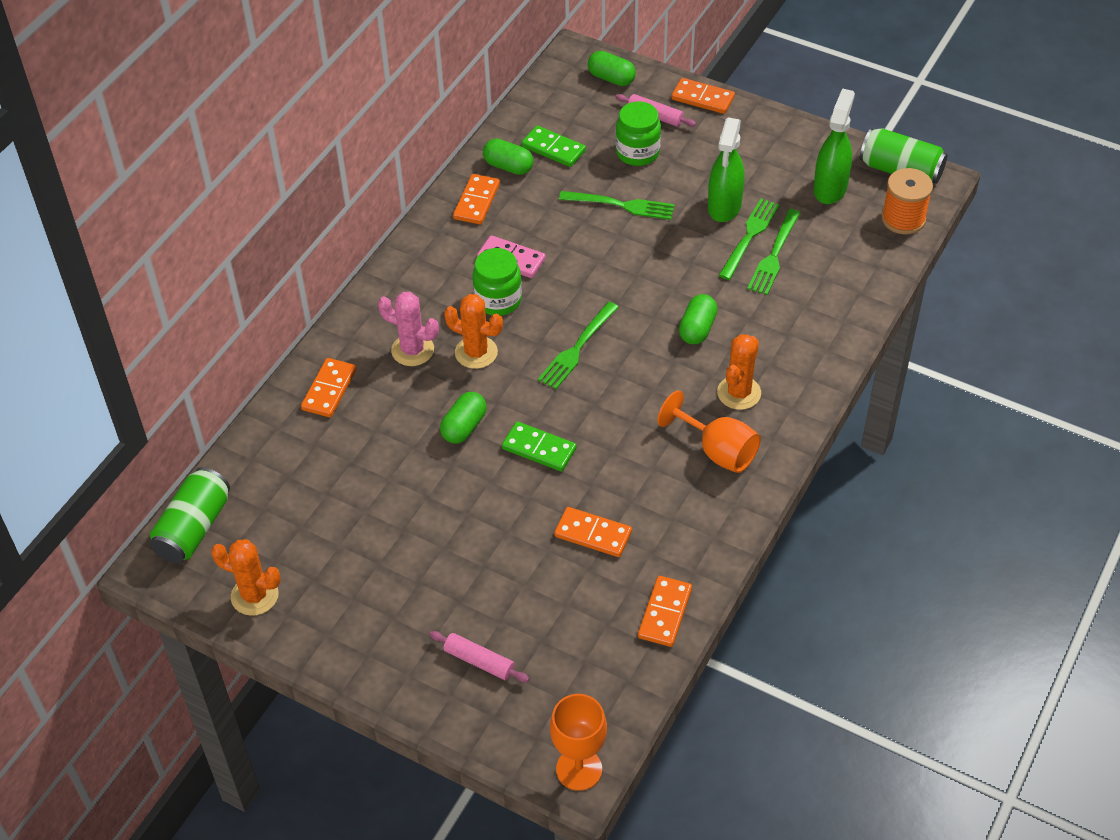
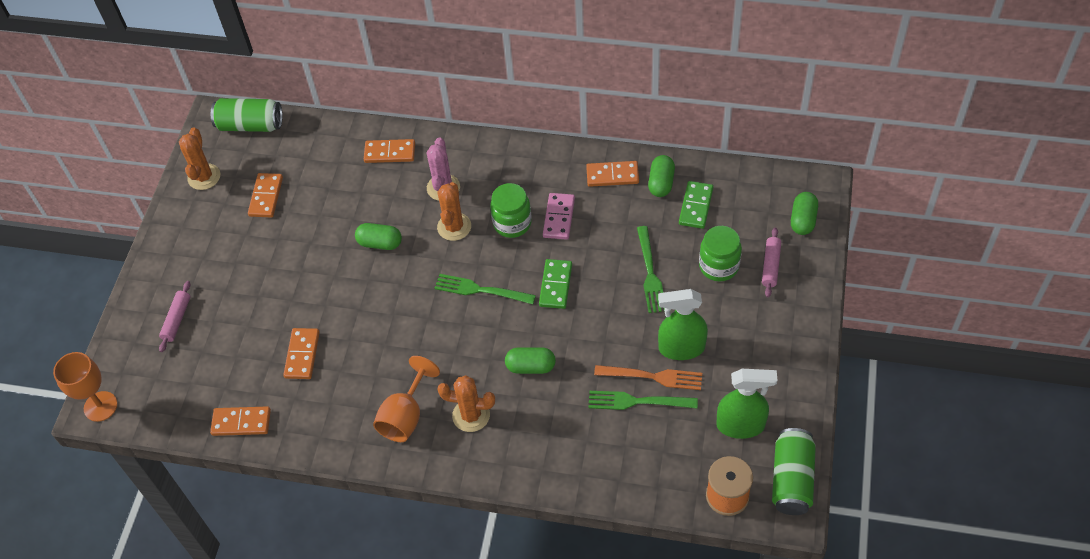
camera: 75 degrees right, 5 degrees up
green domino [502,422,577,472] -> green domino moved to [539,259,572,309]
orange domino [671,78,735,114] -> orange domino moved to [248,173,283,218]
green fork [719,199,780,280] -> orange fork [594,365,702,390]

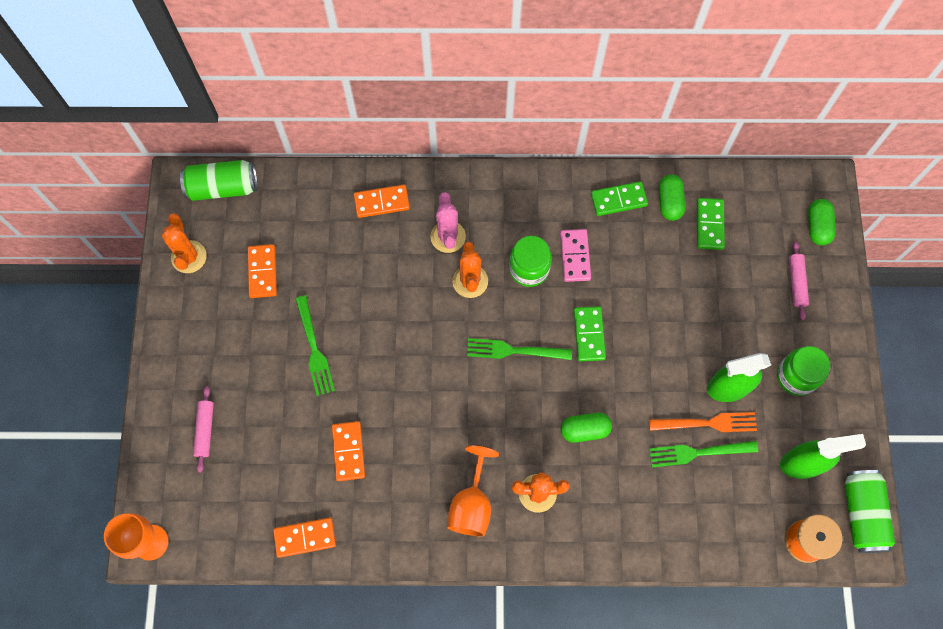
camera: 15 degrees left, 15 degrees up
green capsule [355,223,402,250] -> none
orange domino [586,161,639,187] -> green domino [591,181,648,216]
green fork [637,226,665,313] -> green fork moved to [295,295,335,396]
green jar [699,226,742,281] -> green jar moved to [777,346,830,396]

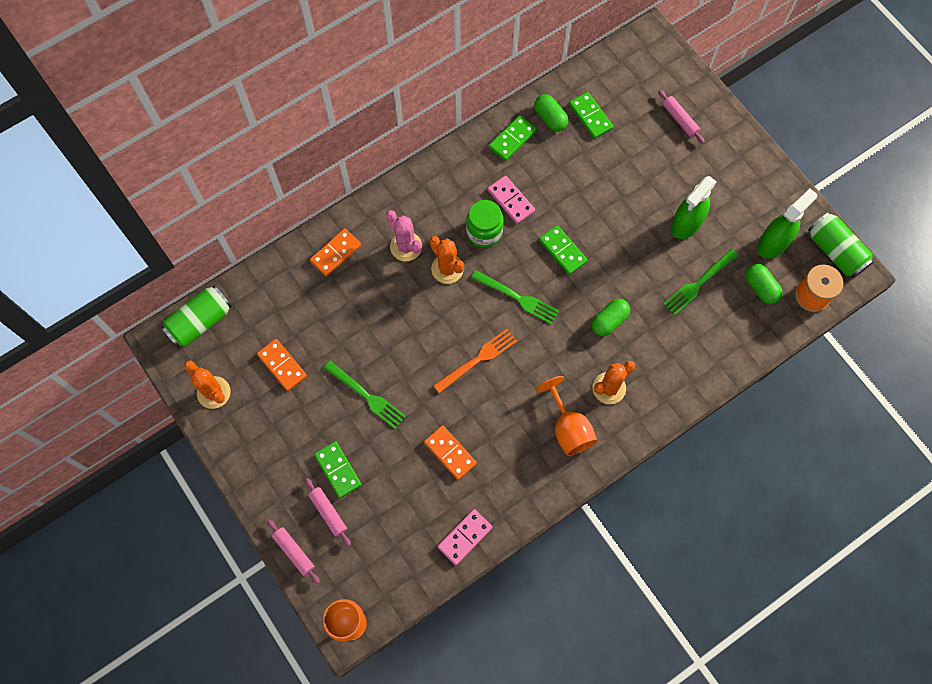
camera: 35 degrees left, 0 degrees up
orange domino [273,518,336,558] -> pink domino [438,509,493,565]
green fork [467,338,572,360] -> green fork turned 120 degrees counterclockwise [471,270,559,325]
orange fork [649,412,757,432] -> orange fork moved to [433,329,517,393]
green jar [777,346,830,396] -> none
green capsule [808,199,836,246] -> green capsule moved to [745,264,783,304]
none -> pink rolling pin [267,519,320,584]
none -> green domino [314,441,362,498]

